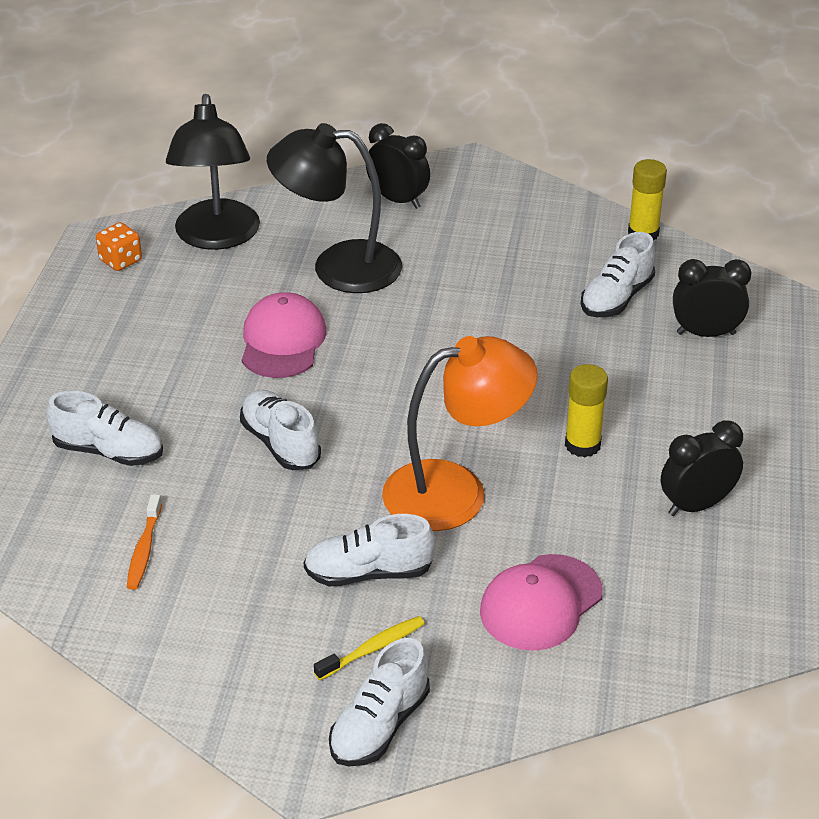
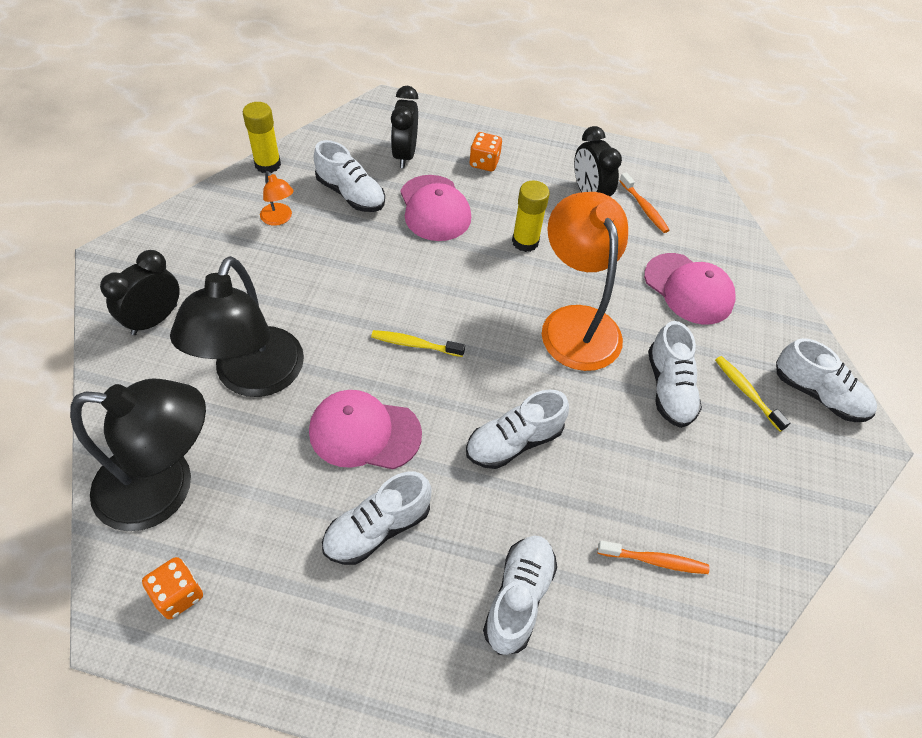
camera: 90 degrees left, 15 degrees up
none -> orange lamp [260,171,294,226]
none -> white shoe [322,472,432,565]
none -> yellow toothbrush [371,330,465,357]
none -> pink cap [400,175,471,241]
none -> orange dice [469,132,502,171]
none -> orange toothbrush [619,172,669,233]

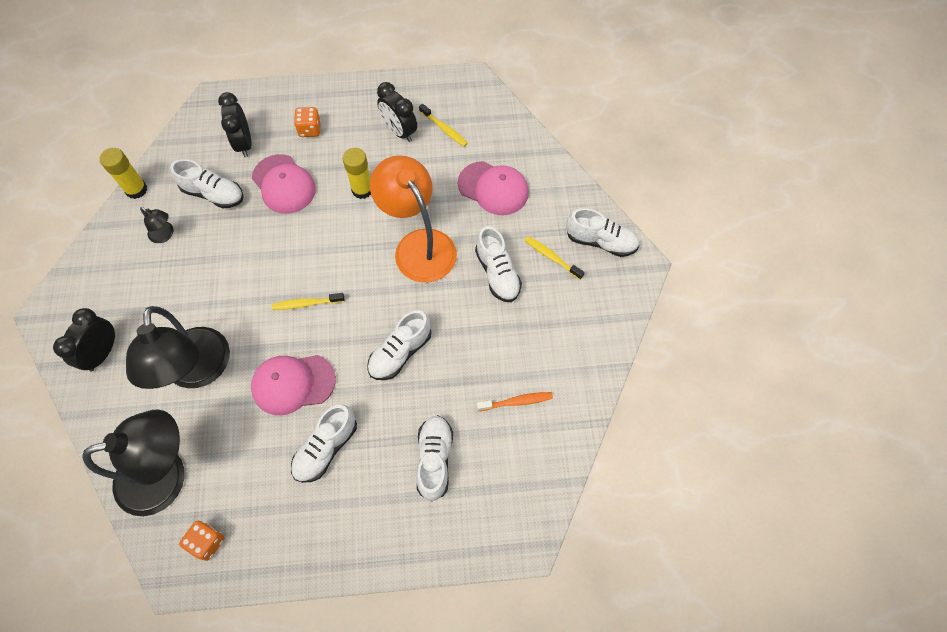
camera: 15 degrees left, 10 degrees up
orange lamp [260,171,294,226] -> black lamp [140,207,174,243]
orange toothbrush [619,172,669,233] -> yellow toothbrush [419,104,468,147]

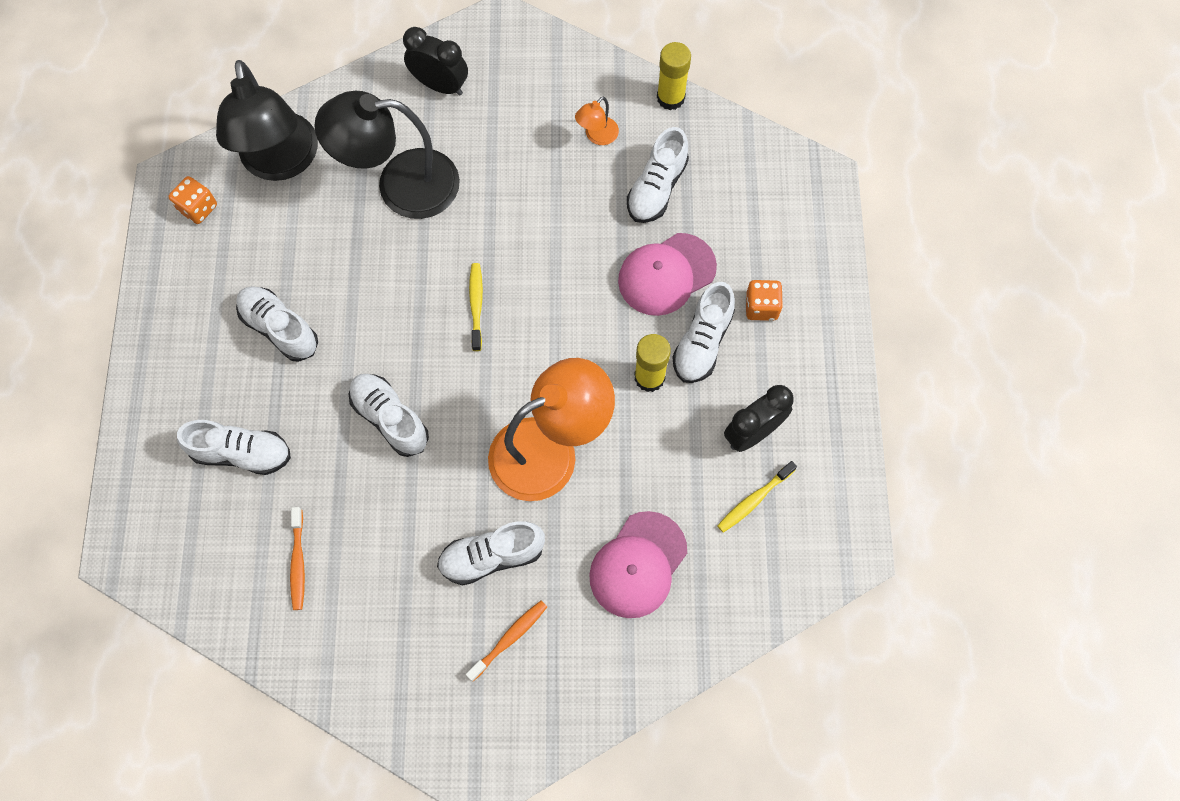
camera: 95 degrees right, 5 degrees up
black lamp [140,207,174,243] -> orange lamp [575,96,619,145]
black clock [218,92,252,157] -> none
pink cap [251,355,336,415] -> none
yellow toothbrush [524,236,584,280] -> orange toothbrush [466,601,547,681]
white shoe [566,208,639,257] -> white shoe moved to [672,282,735,383]

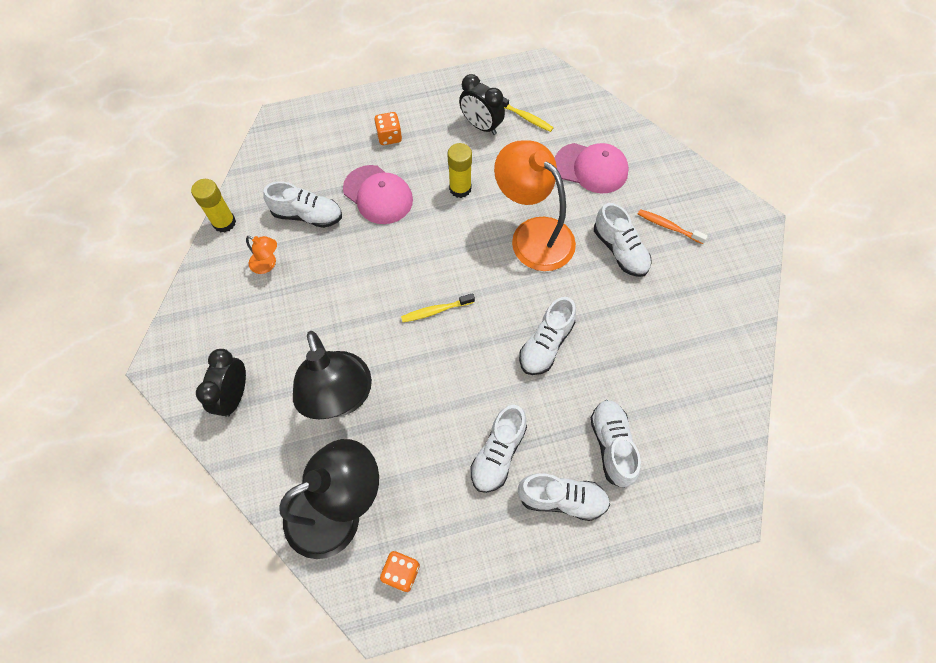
camera: 105 degrees left, 5 degrees down
orange toothbrush [290,507,305,610] -> none
white shoe [672,282,735,383] -> white shoe moved to [518,473,610,521]

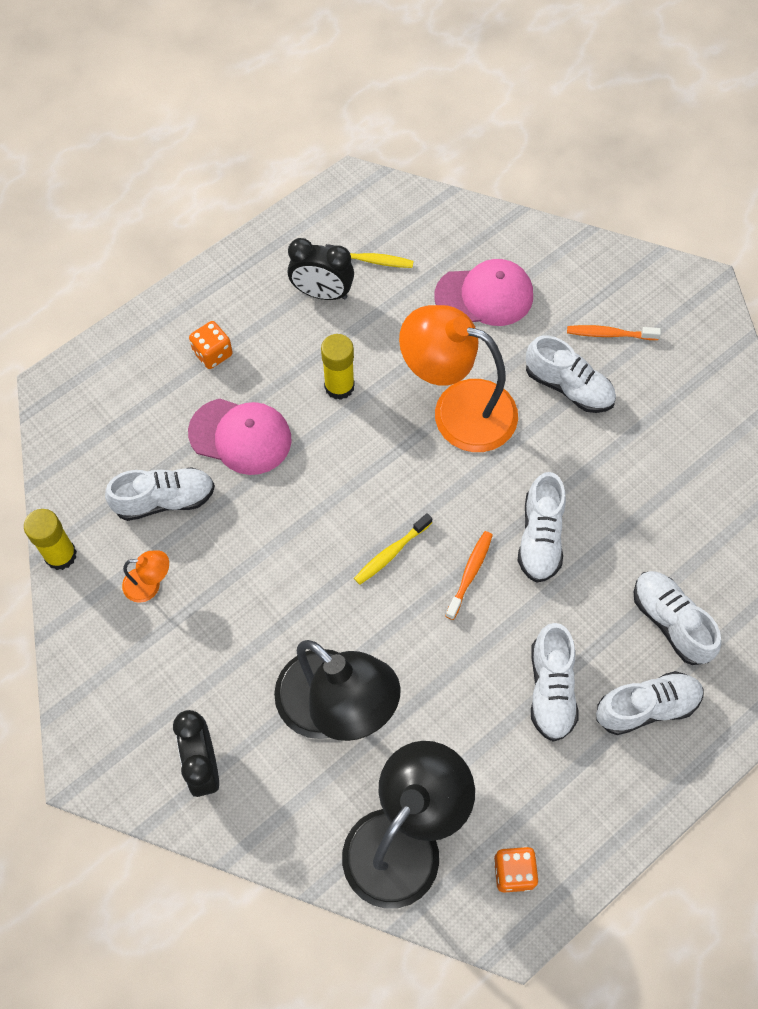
camera: 25 degrees left, 0 degrees up
none -> orange toothbrush [445,531,493,620]

